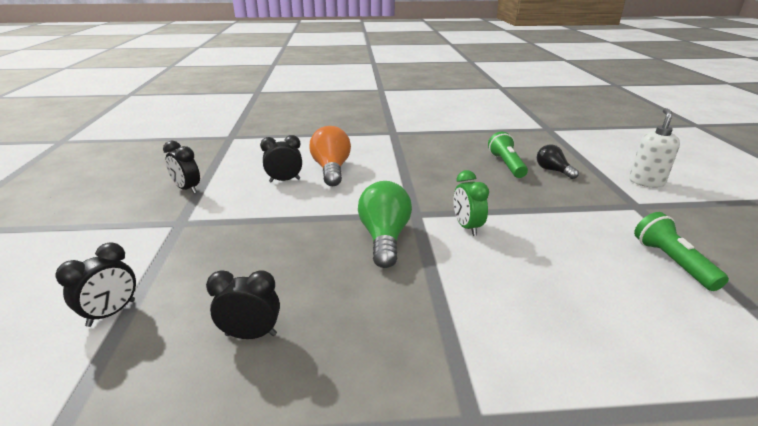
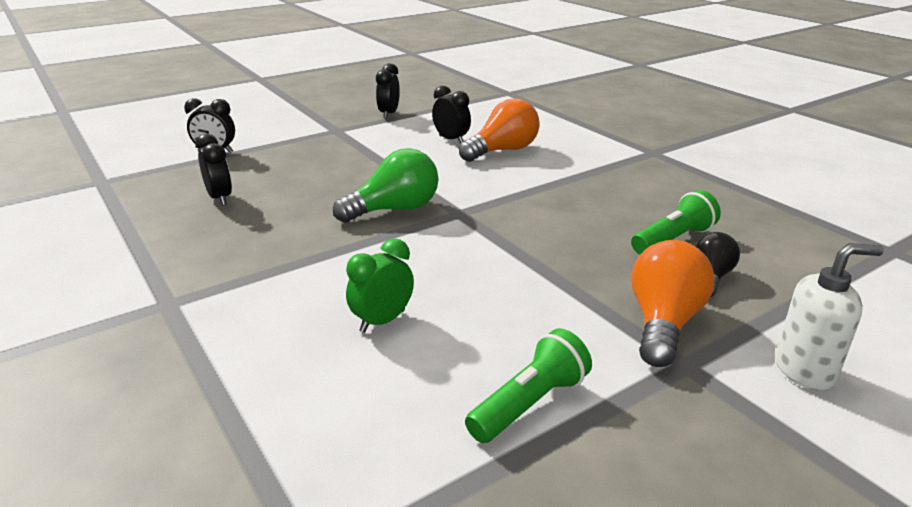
camera: 60 degrees right, 0 degrees up
green clock [453,170,489,236] -> green clock moved to [346,238,414,333]
none -> orange light bulb [631,240,715,367]

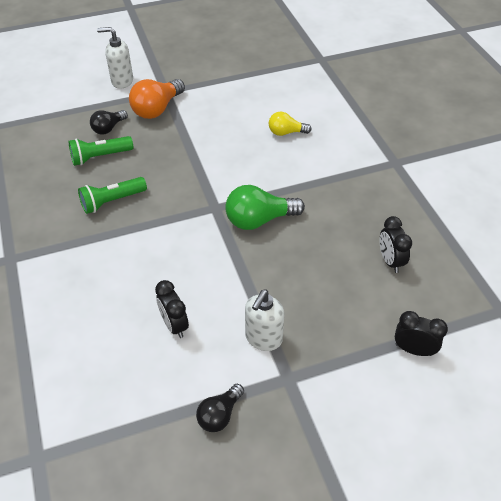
camera: 165 degrees left, 20 degrees up
green clock [346,238,414,333] -> yellow light bulb [269,111,312,136]
black clock [376,63,400,119] -> black light bulb [196,384,244,432]
orange light bulb [459,98,540,162] -> none
green flashlight [465,328,592,443] -> green flashlight moved to [78,177,147,214]
none -> white soap dispenser [245,289,284,351]

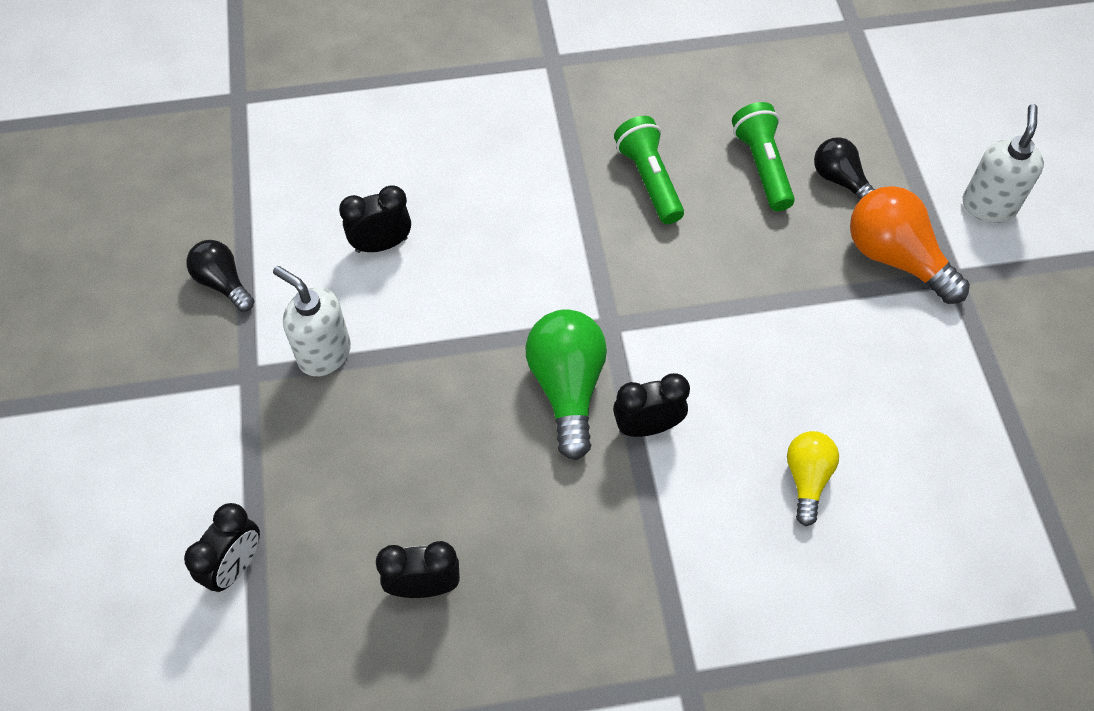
camera: 100 degrees right, 10 degrees up
none -> black clock [613,373,690,437]

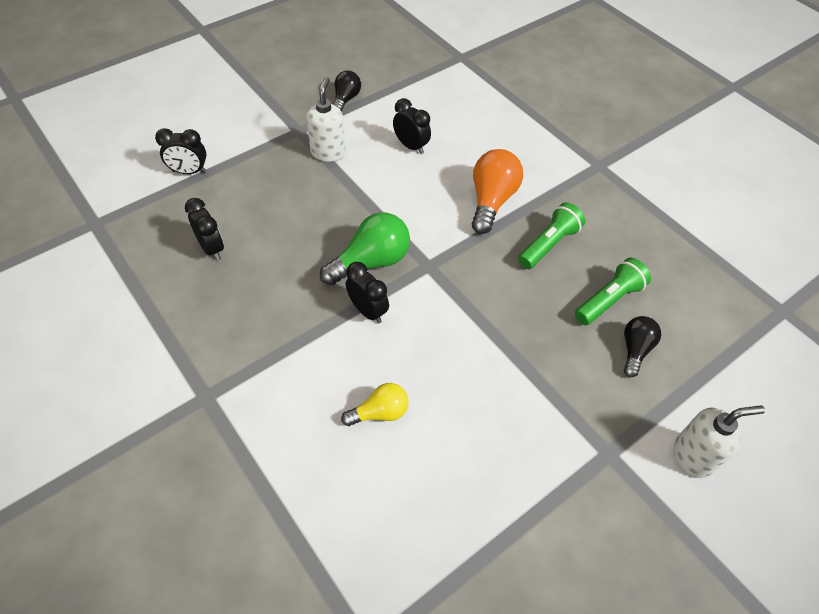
camera: 60 degrees right, 5 degrees down
orange light bulb [850,186,970,304] -> orange light bulb moved to [472,149,523,234]

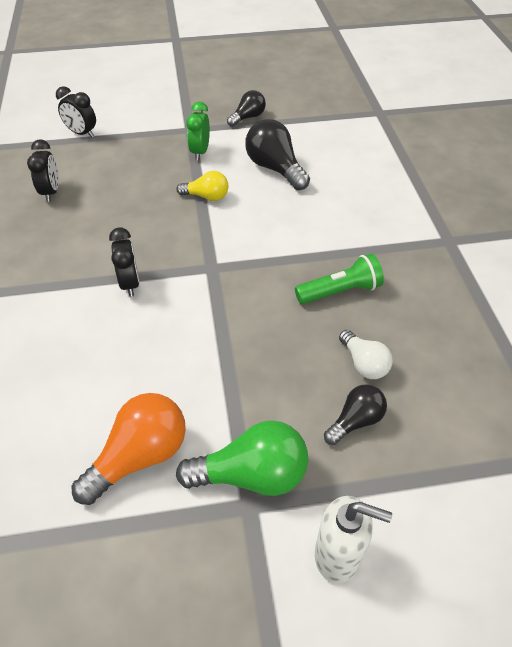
camera: 30 degrees right, 5 degrees down
white soap dispenser [306,77,346,162] -> green clock [186,101,210,161]
green light bulb [320,212,410,285] -> green light bulb moved to [176,420,308,496]
yellow light bulb [341,383,408,426] -> yellow light bulb moved to [176,171,228,201]
black clock [393,98,431,154] -> black light bulb [245,119,310,190]
orange light bulb [472,149,523,234] -> orange light bulb moved to [71,393,186,505]
green flashlight [575,258,651,325] -> white light bulb [339,330,393,379]

